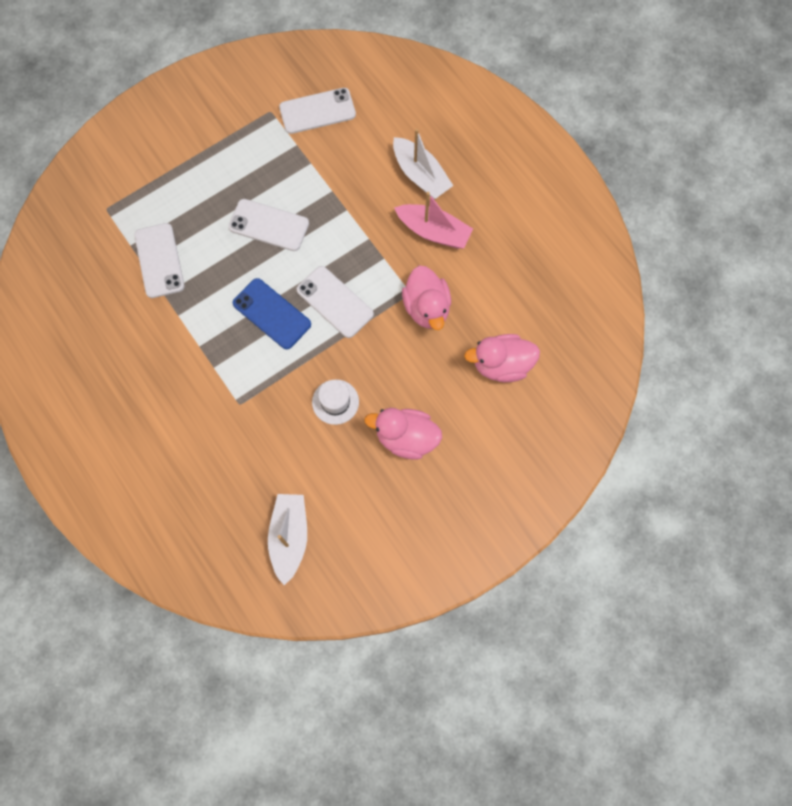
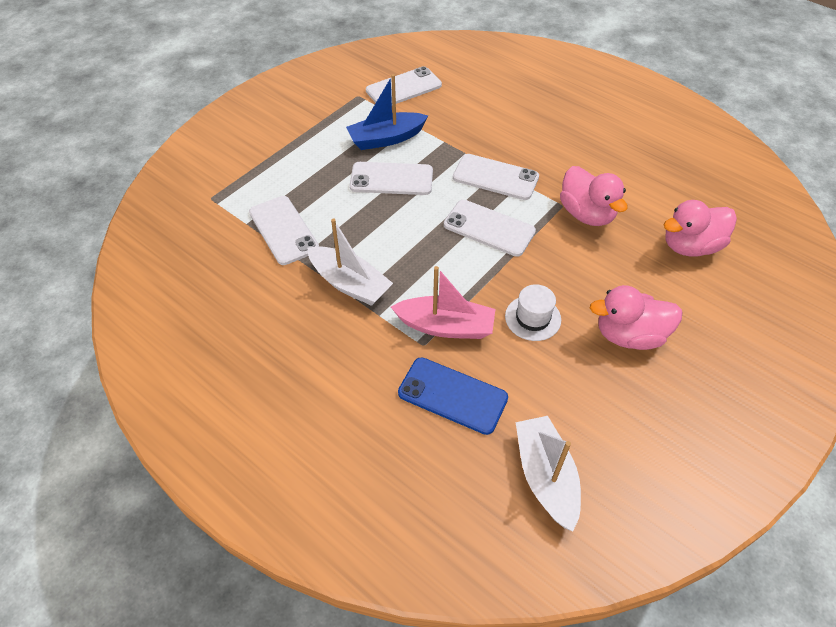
camera: 15 degrees left, 20 degrees down
blue phone [233,278,311,349] -> blue phone moved to [398,357,508,435]
white boat [393,129,453,199] -> white boat moved to [308,218,393,306]
pink boat [394,192,473,249] -> pink boat moved to [391,266,496,339]
none -> blue boat [346,74,428,150]
none -> white phone [453,154,539,200]

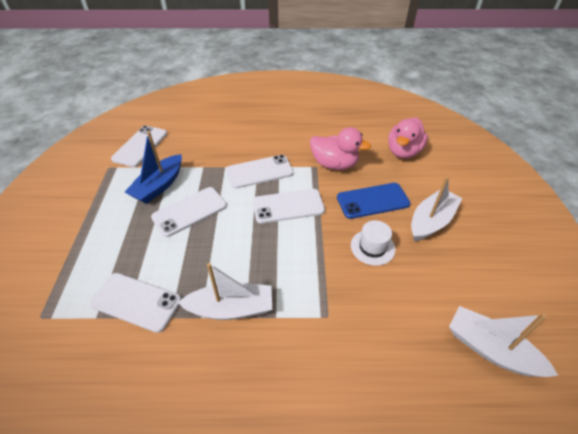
camera: 40 degrees left, 5 degrees down
pink boat [391,266,496,339] -> none
blue phone [398,357,508,435] -> blue phone moved to [337,183,410,219]
pink duck [590,285,682,350] -> white boat [411,176,462,241]

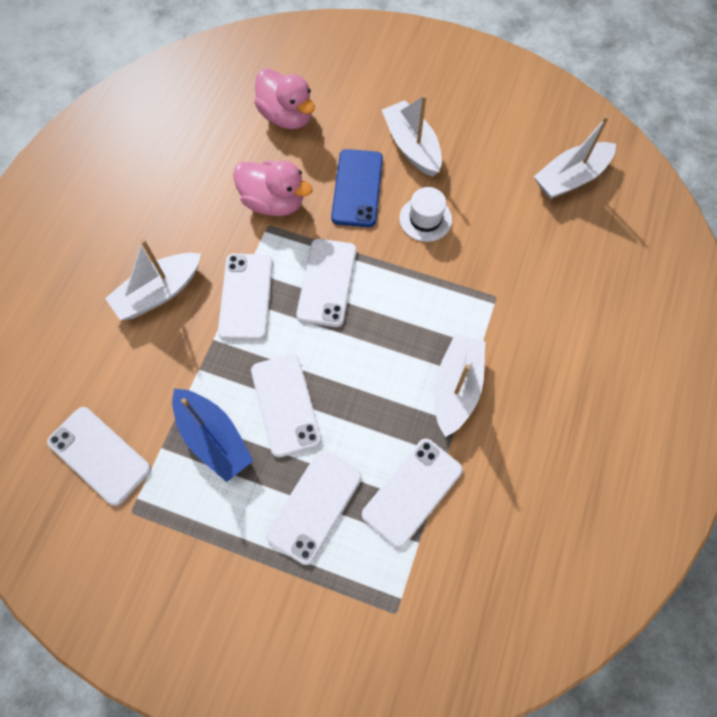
camera: 70 degrees left, 20 degrees up
pink duck [310,127,371,170] -> pink duck turned 75 degrees clockwise [233,160,313,216]
none -> white boat [105,239,201,320]
none -> white phone [266,450,362,565]

